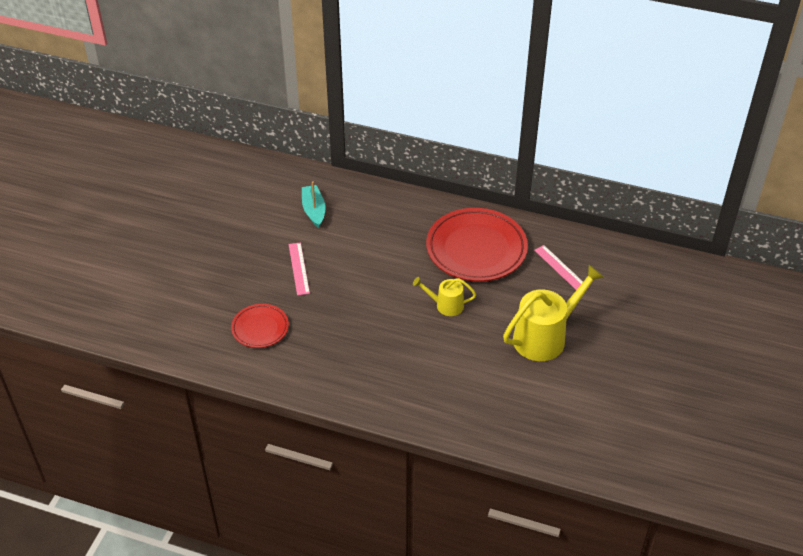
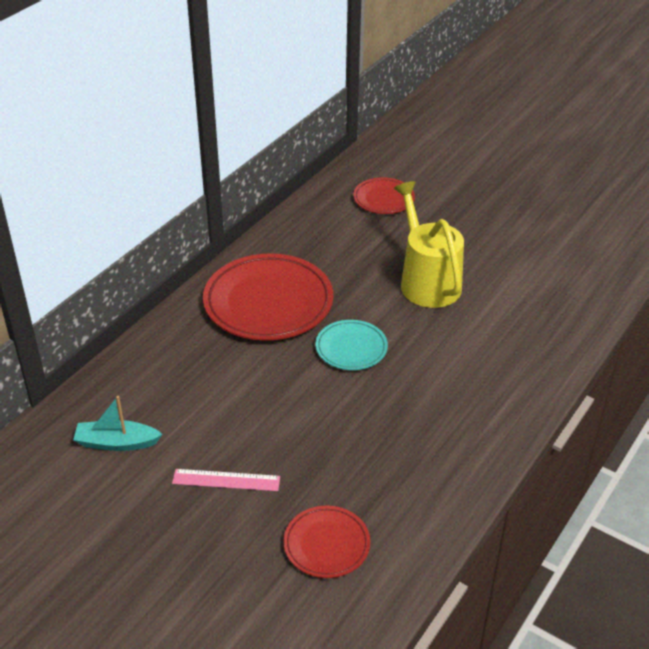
camera: 75 degrees left, 5 degrees down
yellow watering can [413,277,476,316] -> turquoise plate [315,320,388,370]
pink ruler [534,245,589,290] -> none
none -> red plate [353,177,415,214]

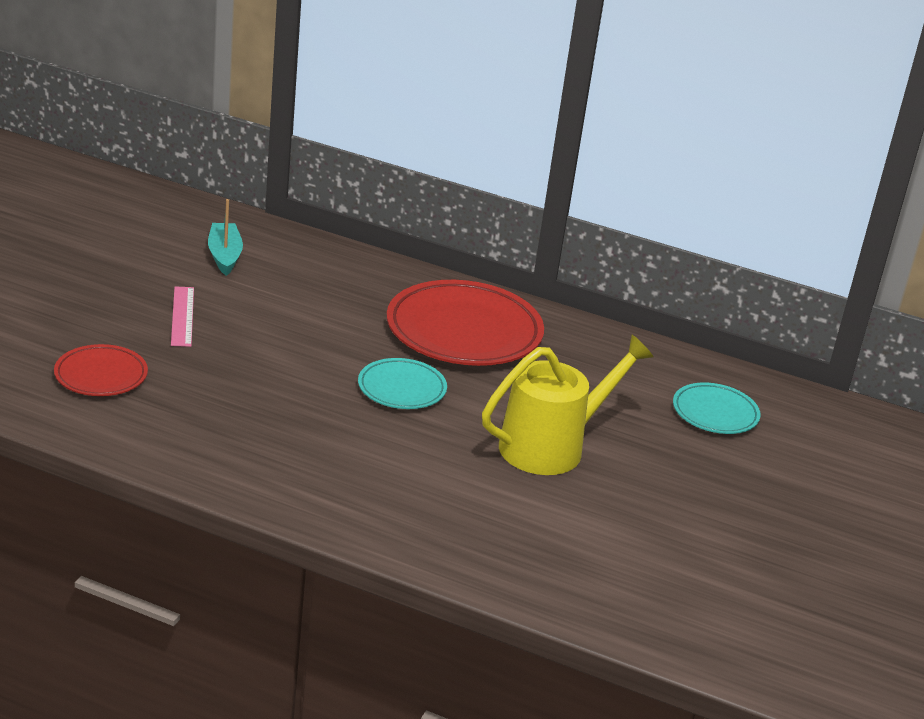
camera: 75 degrees right, 10 degrees down
red plate [353,177,415,214] -> turquoise plate [673,382,761,434]

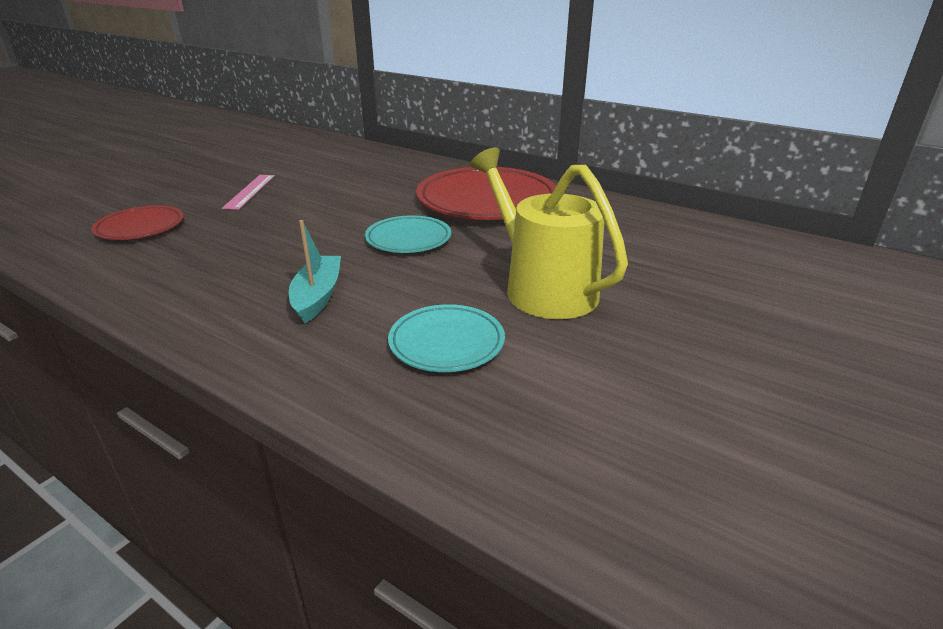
camera: 15 degrees right, 0 degrees up
turquoise boat [208,199,243,276] -> turquoise boat moved to [289,220,341,324]
yellow watering can [482,335,653,475] -> yellow watering can turned 105 degrees counterclockwise [470,147,628,319]
turquoise plate [673,382,761,434] -> turquoise plate moved to [388,304,505,372]

